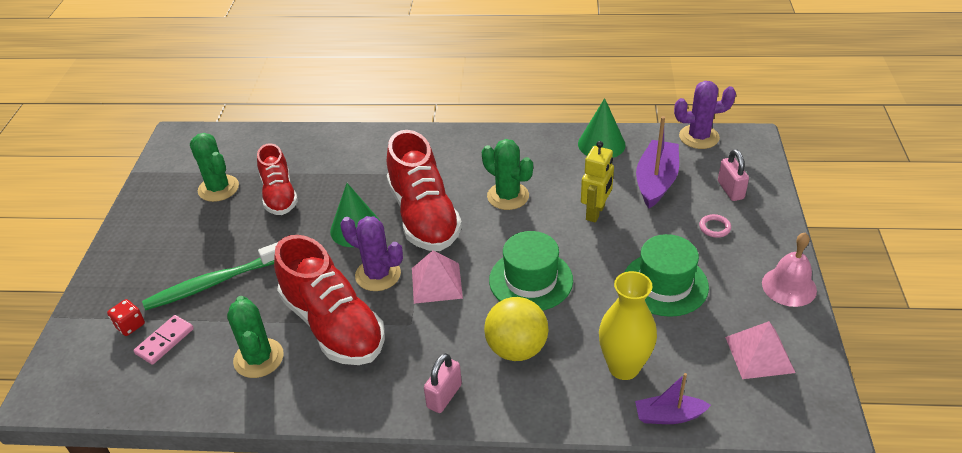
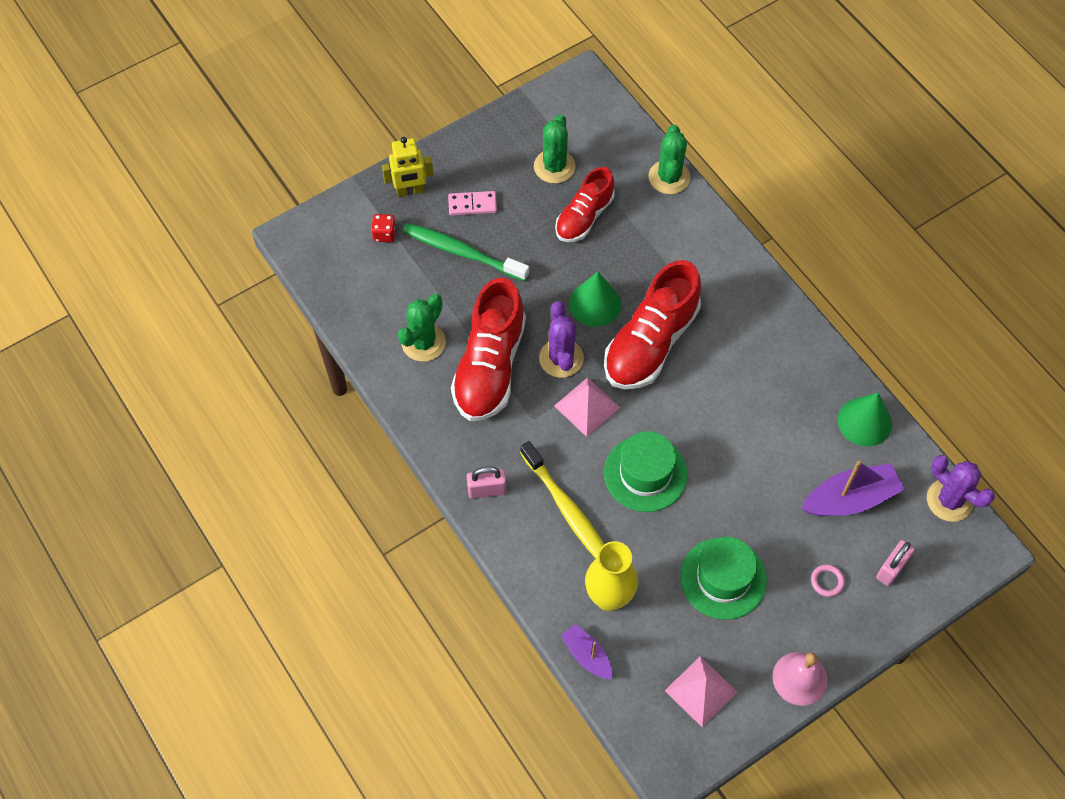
camera: 50 degrees right, 20 degrees up
pink domino [134,315,194,365] -> pink domino moved to [448,191,497,216]
green cactus [482,139,533,210] -> green cactus moved to [648,125,690,194]
yellow ball [484,297,548,361] -> yellow toothbrush [520,441,605,558]
yellow robot [581,141,614,222] -> yellow robot moved to [382,137,434,197]

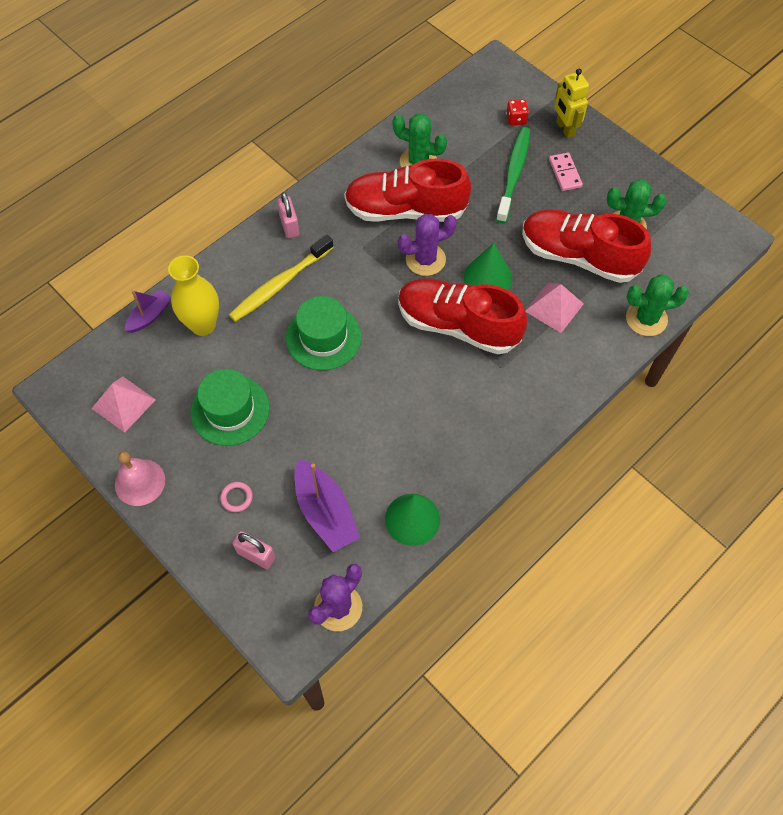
camera: 80 degrees right, 0 degrees up
pink pyramid [554,377,620,437] -> pink pyramid moved to [525,282,584,333]
red shoe [555,167,615,242] -> red shoe [522,209,651,283], size x1.61

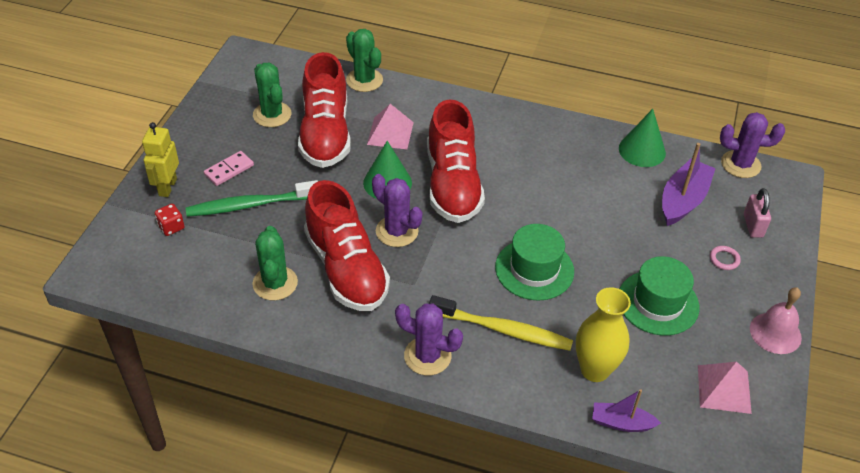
camera: 120 degrees left, 15 degrees down
pink padlock [277,192,300,238] -> purple cactus [395,304,463,375]
yellow robot [554,69,589,138] -> yellow robot turned 150 degrees clockwise [142,122,179,197]

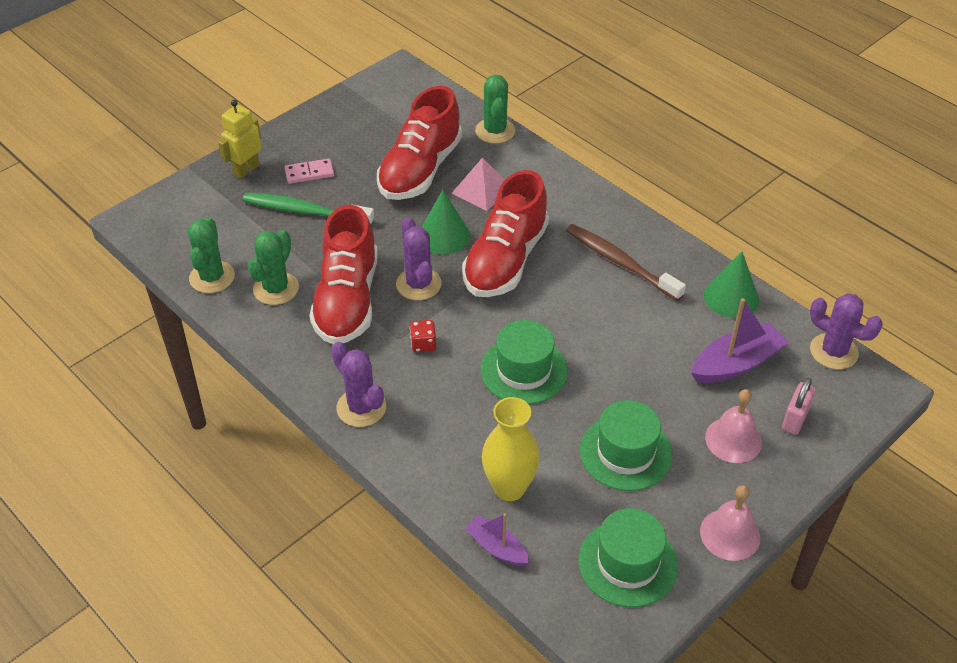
camera: 30 degrees right, 0 degrees up
red dice [155,204,185,236] -> red dice moved to [410,320,436,352]
green cactus [253,63,291,127] -> green cactus moved to [188,217,235,293]
yellow toothbrush [429,295,573,351] -> none
pink pyramid [698,362,752,414] -> green hat [578,508,678,607]
pink ring [710,246,741,270] -> pink bell [705,389,762,463]
none -> brown toothbrush [566,224,686,301]

